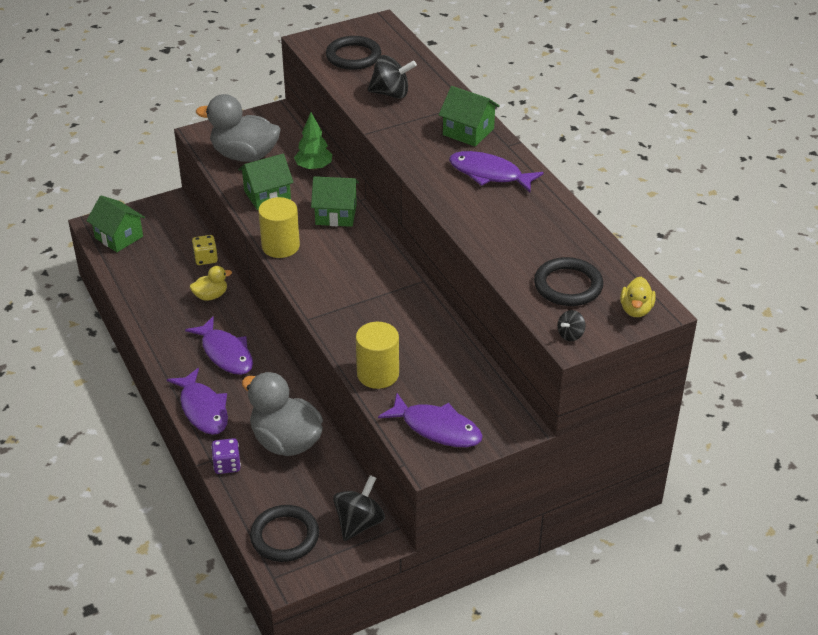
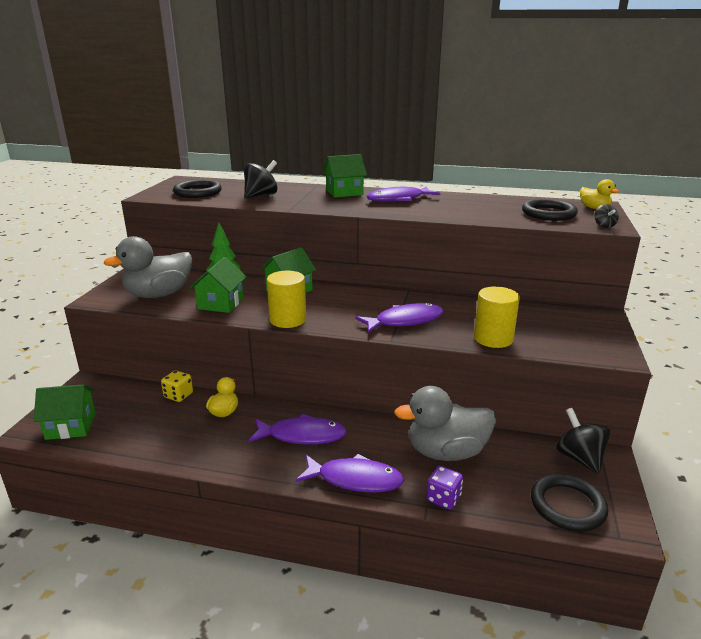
camera: 50 degrees left, 15 degrees down
purple fish [378,393,483,447] -> purple fish moved to [356,303,444,333]

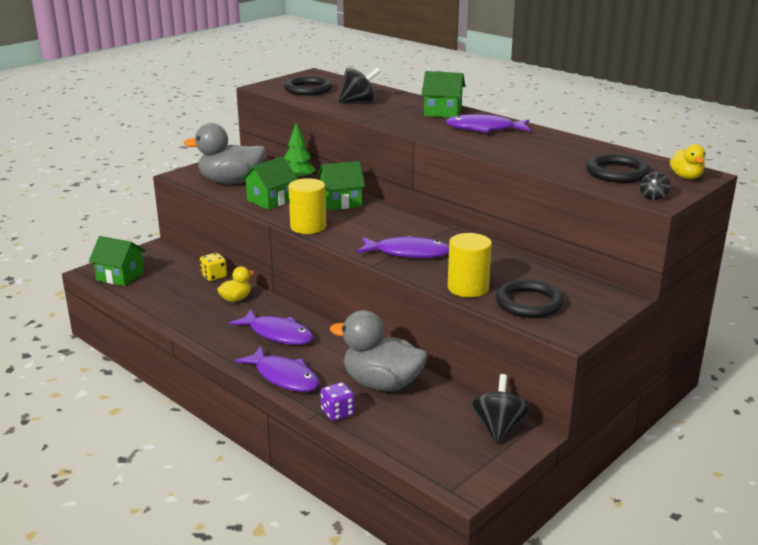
camera: 30 degrees right, 0 degrees up
black ring [531,474,608,532] -> black ring moved to [495,279,564,318]

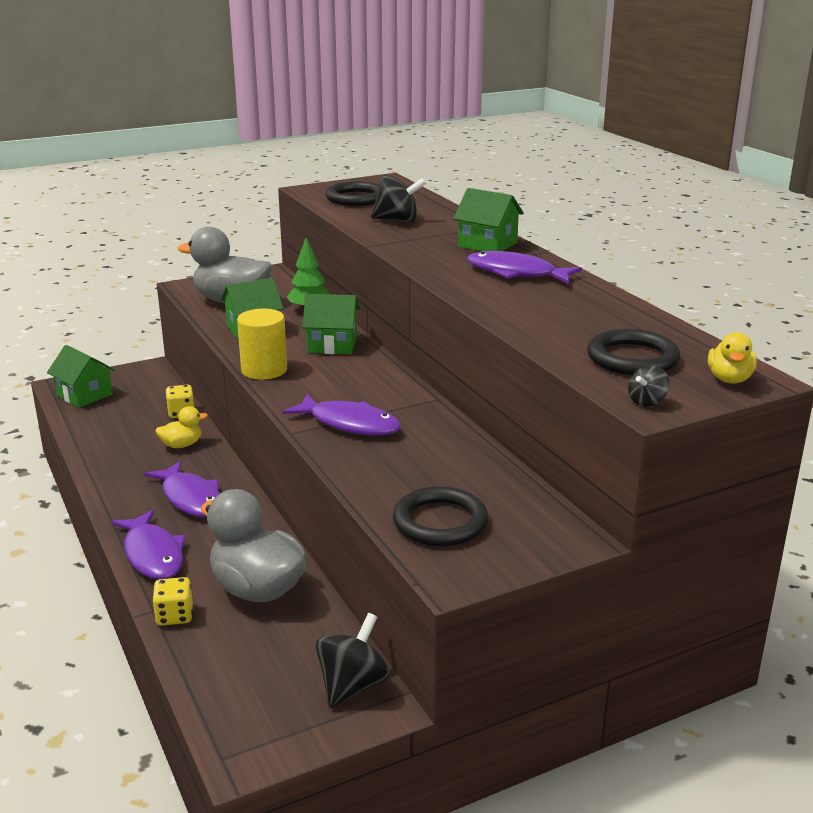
camera: 20 degrees right, 0 degrees up
purple dice [321,382,355,421] -> yellow dice [152,577,193,626]
yellow cylinder [448,233,492,297] -> none

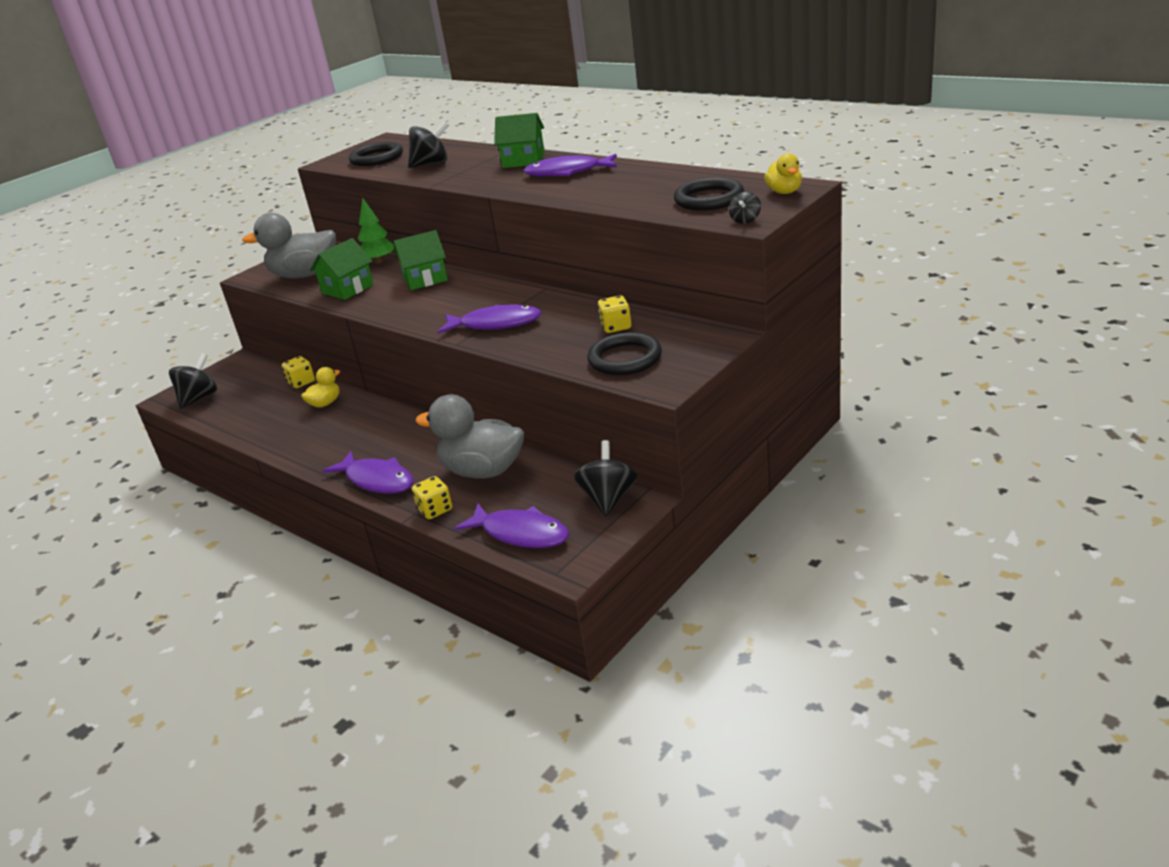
camera: 20 degrees left, 5 degrees up
green house [47,345,115,408] -> black spinning top [169,353,217,409]
purple fish [144,461,220,517] -> purple fish moved to [455,503,569,548]
yellow cylinder [237,309,287,380] -> none
none -> yellow dice [598,295,631,333]

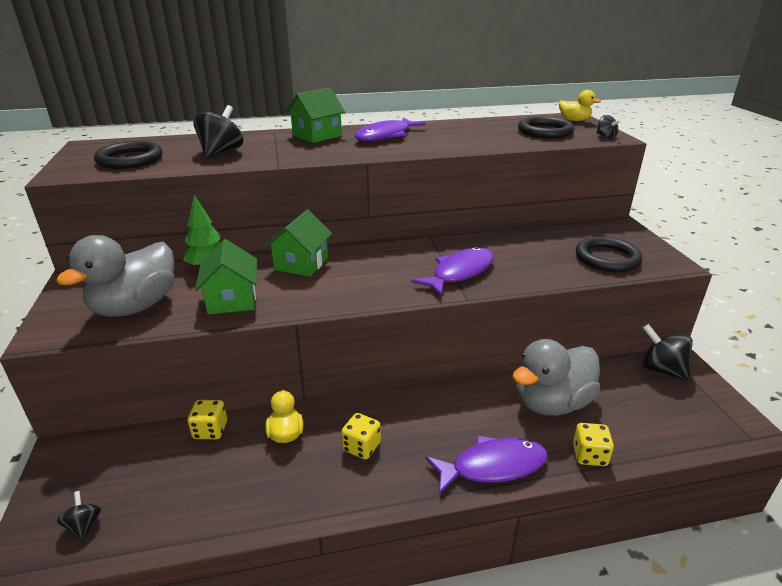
camera: 55 degrees left, 0 degrees up
black spinning top [169,353,217,409] -> black spinning top [57,491,101,541], size x0.53
purple fish [455,503,569,548] -> none
yellow dice [598,295,631,333] -> yellow dice moved to [341,413,381,460]

